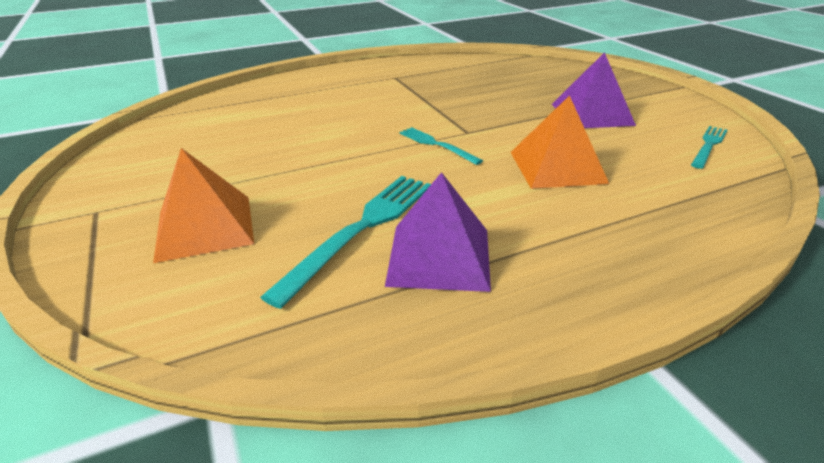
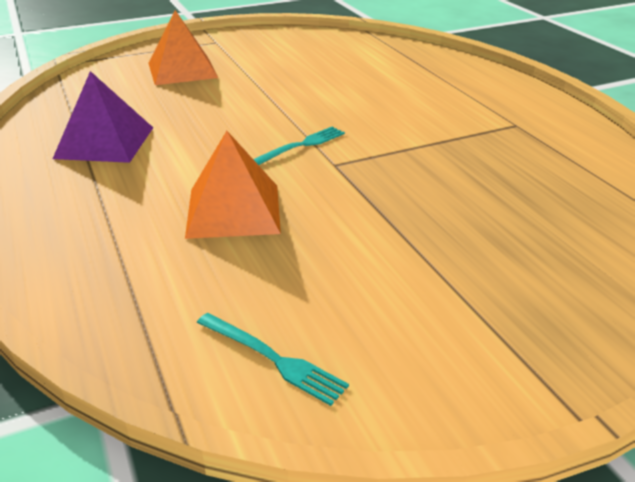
camera: 90 degrees right, 0 degrees up
turquoise fork [260,176,431,309] -> none
purple pyramid [552,52,636,128] -> none

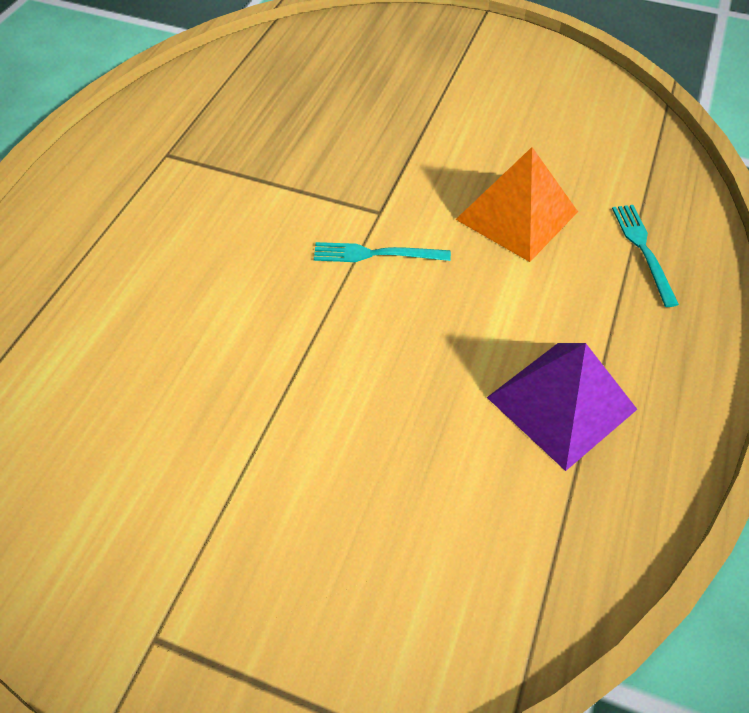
camera: 135 degrees left, 20 degrees up
orange pyramid [148,10,218,85] -> none
turquoise fork [197,313,349,406] -> turquoise fork moved to [612,205,679,307]

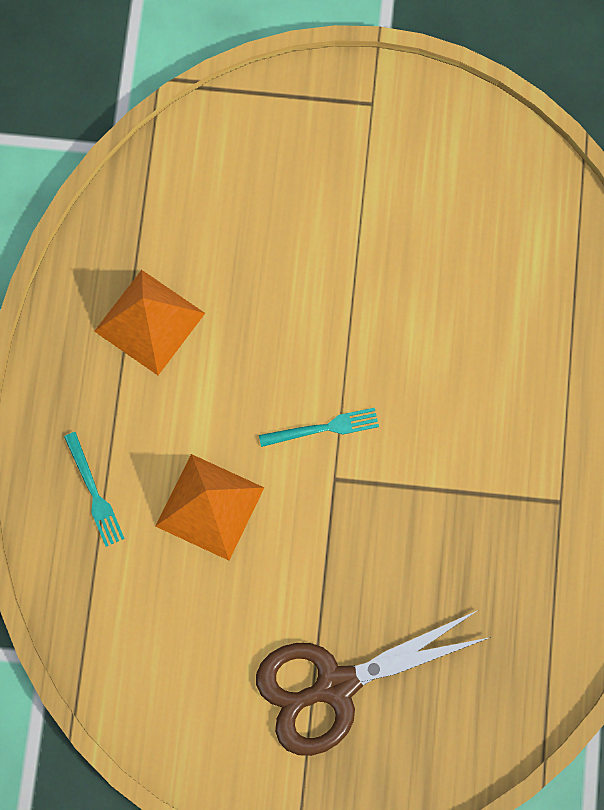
camera: 165 degrees right, 20 degrees up
purple pyramid [487,343,637,471] -> orange pyramid [94,270,205,375]
none -> brown scissors [256,610,491,756]

